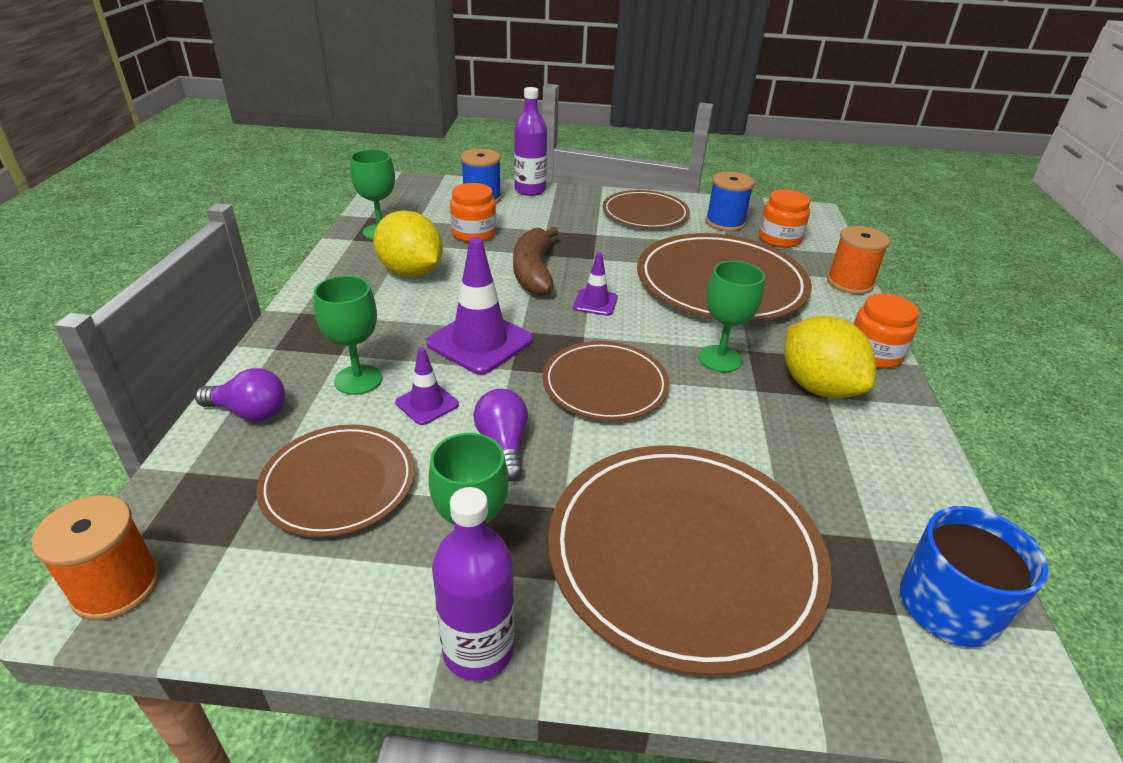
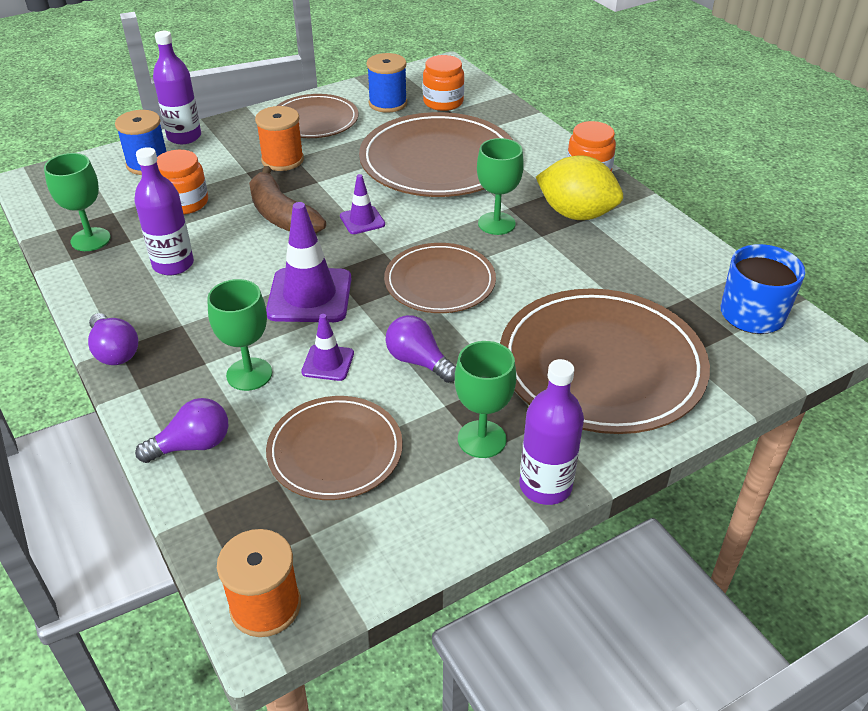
camera: 35 degrees left, 5 degrees up
yellow lemon [373,210,443,277] -> purple bottle [134,147,194,275]
orange spool [827,226,890,294] -> orange spool moved to [255,106,304,171]
none -> purple light bulb [88,313,138,365]

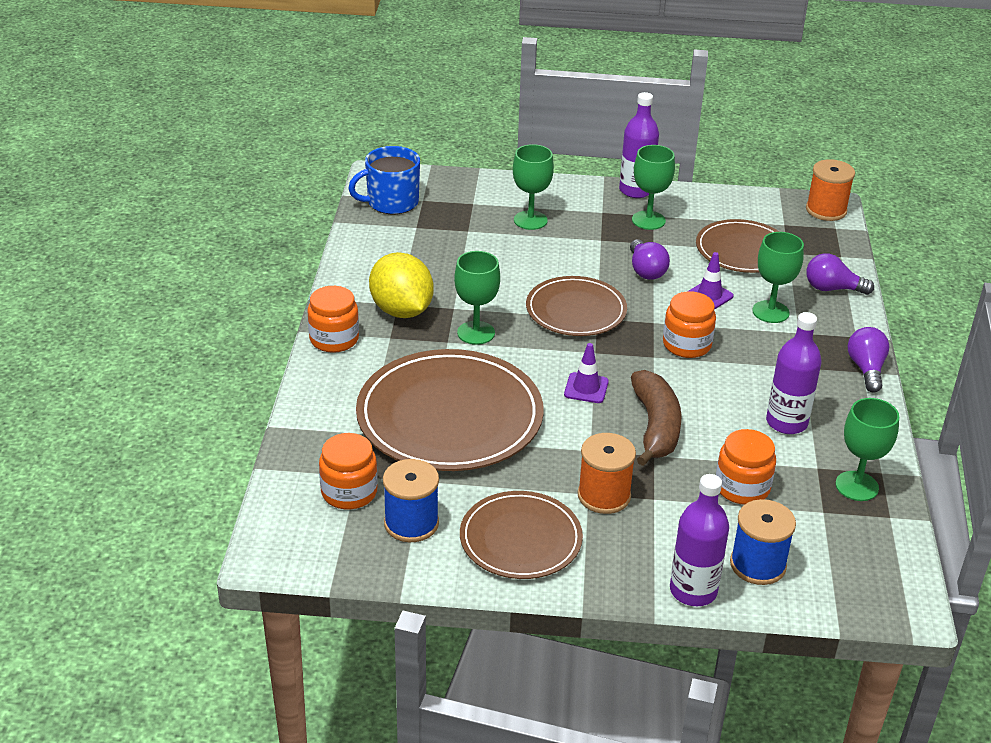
camera: 145 degrees left, 5 degrees down
purple traffic cone [266,202,351,322] -> orange jar [663,291,716,358]
brown plate [500,288,710,434] -> green goblet [513,144,554,230]

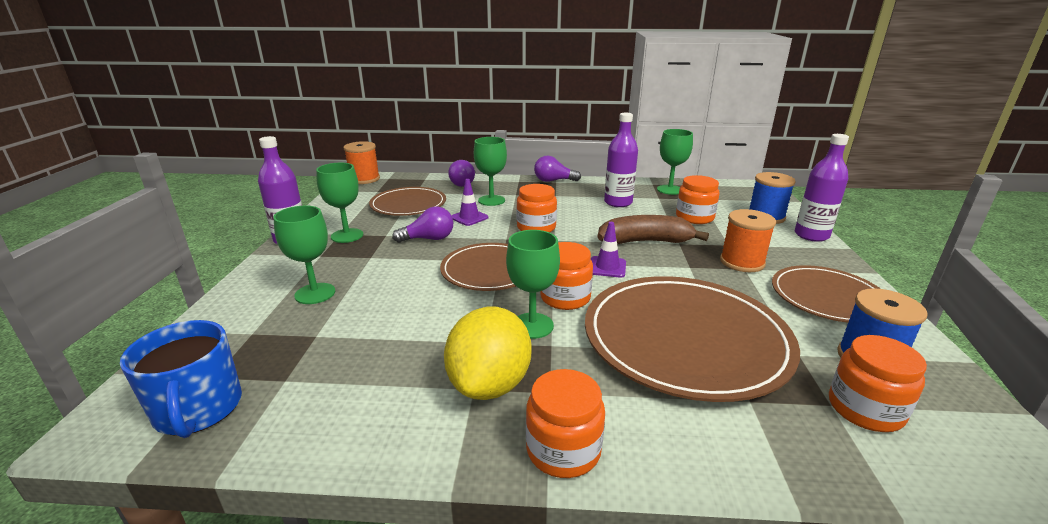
camera: 90 degrees left, 10 degrees down
yellow lemon [369,252,434,318] -> yellow lemon turned 45 degrees counterclockwise [444,306,531,400]
none -> orange jar [540,242,593,310]

